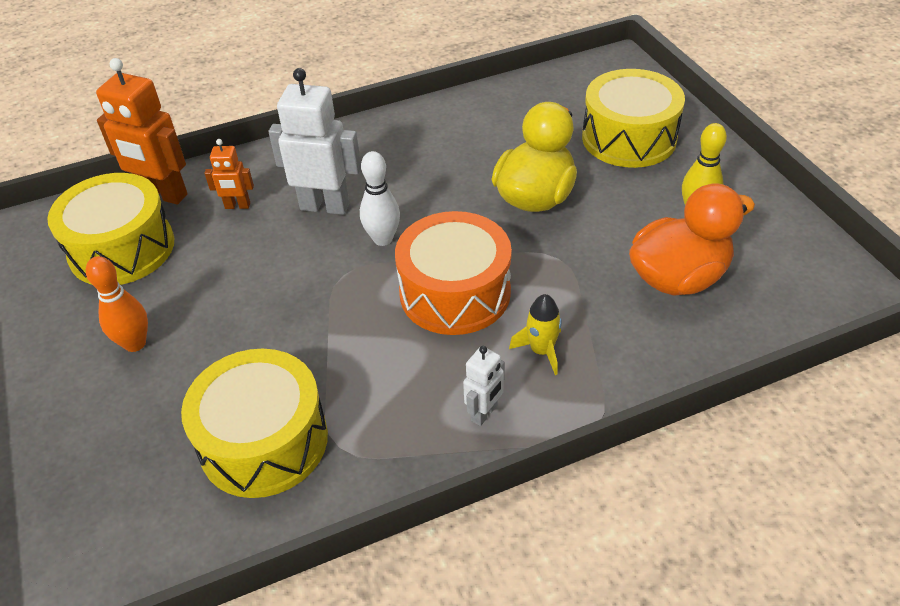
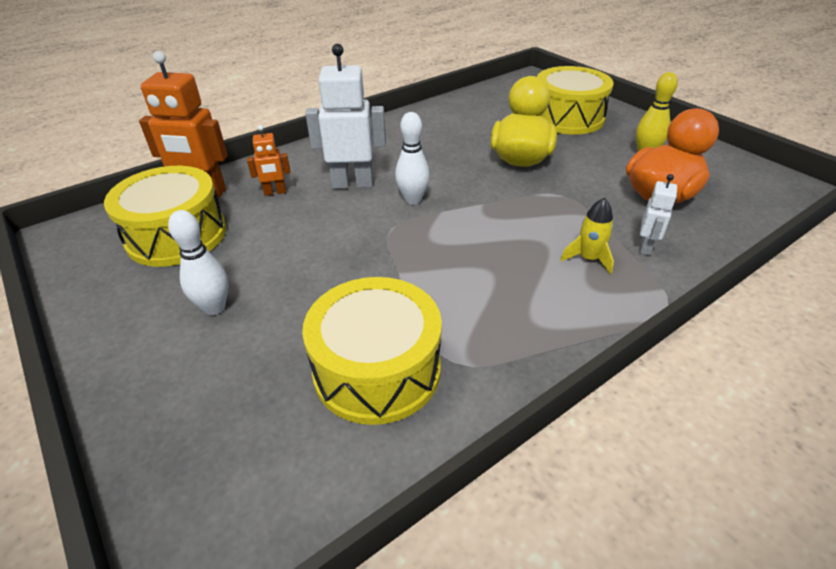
camera: 15 degrees left, 5 degrees down
orange bowling pin [86,256,148,352] -> white bowling pin [168,210,229,315]
orange drum [395,211,512,335] -> none
white robot [463,346,505,426] -> white robot moved to [640,174,677,255]

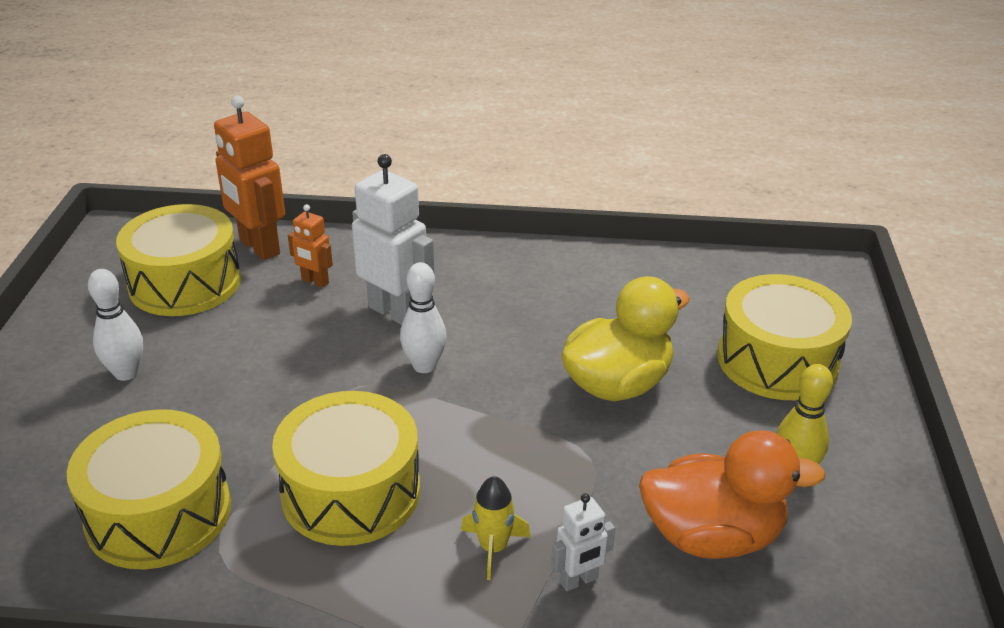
camera: 40 degrees right, 5 degrees down
none -> yellow drum [272,391,420,546]

